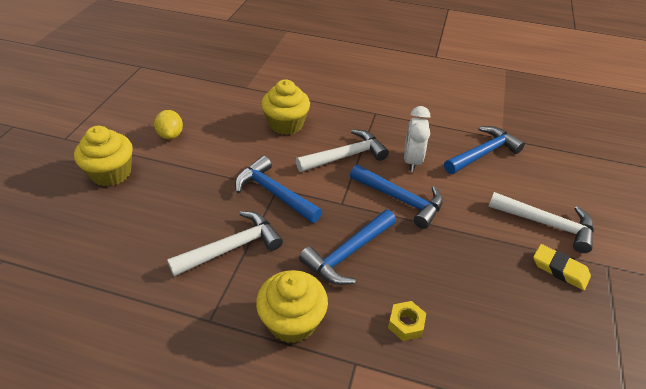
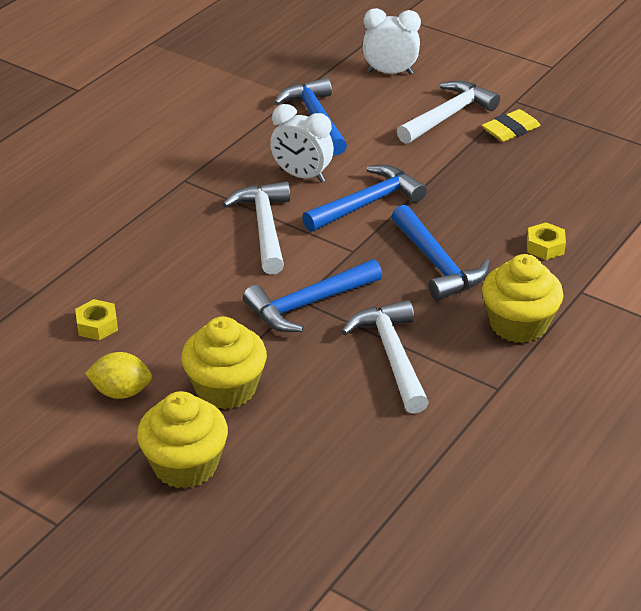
camera: 70 degrees left, 5 degrees down
yellow cupcake [261,80,310,135] -> yellow cupcake moved to [181,317,267,410]
none -> yellow nut [75,299,118,340]
none -> white clock [363,8,421,75]

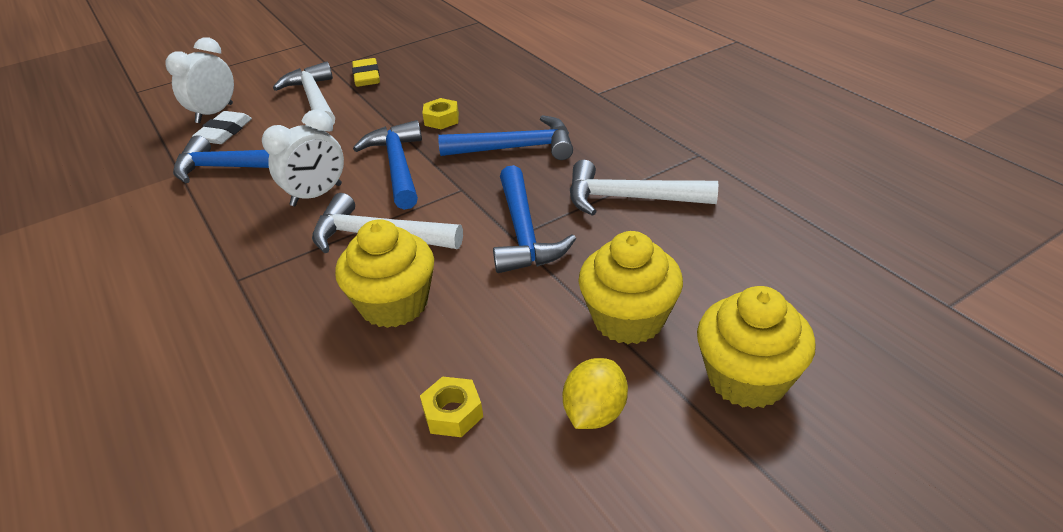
camera: 65 degrees left, 0 degrees up
yellow cupcake [482,254,564,343] -> yellow cupcake moved to [335,219,434,328]
yellow nut [527,222,566,260] -> yellow nut moved to [422,98,459,129]
none -> white eraser [192,111,252,144]

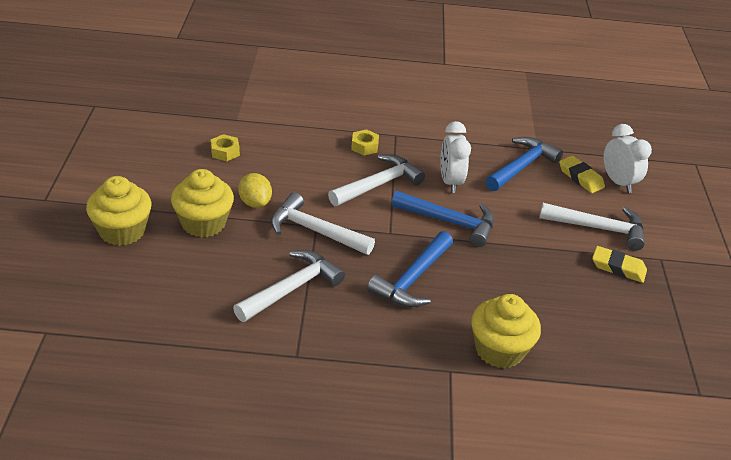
camera: 120 degrees right, 0 degrees up
white eraser [192,111,252,144] -> yellow eraser [559,156,605,193]
yellow cupcake [335,219,434,328] -> yellow cupcake moved to [471,294,541,368]
yellow nut [422,98,459,129] -> yellow nut moved to [351,129,379,155]
blue hammer [493,165,576,273] -> white hammer [271,192,375,255]
yellow lemon [563,358,628,429] -> yellow lemon moved to [238,173,272,208]

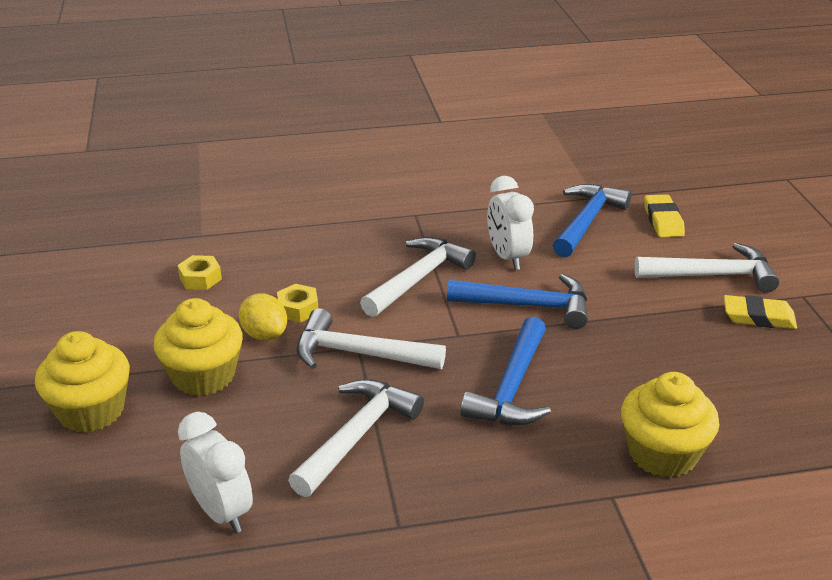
camera: 10 degrees left, 5 degrees down
yellow nut [351,129,379,155] -> yellow nut moved to [277,284,318,323]
yellow eraser [559,156,605,193] -> yellow eraser turned 45 degrees clockwise [644,194,685,237]
white clock [603,124,652,193] -> white clock moved to [178,412,253,533]

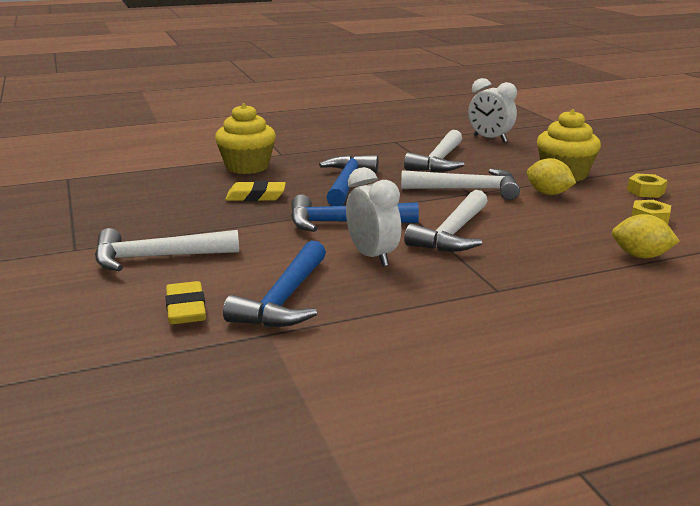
camera: 170 degrees right, 10 degrees down
yellow cupcake [35,331,130,433] -> none
yellow nut [277,284,318,323] -> yellow nut moved to [627,173,668,198]
yellow eraser [724,295,797,329] -> yellow eraser moved to [225,181,286,201]
none -> yellow lemon [612,214,680,258]

